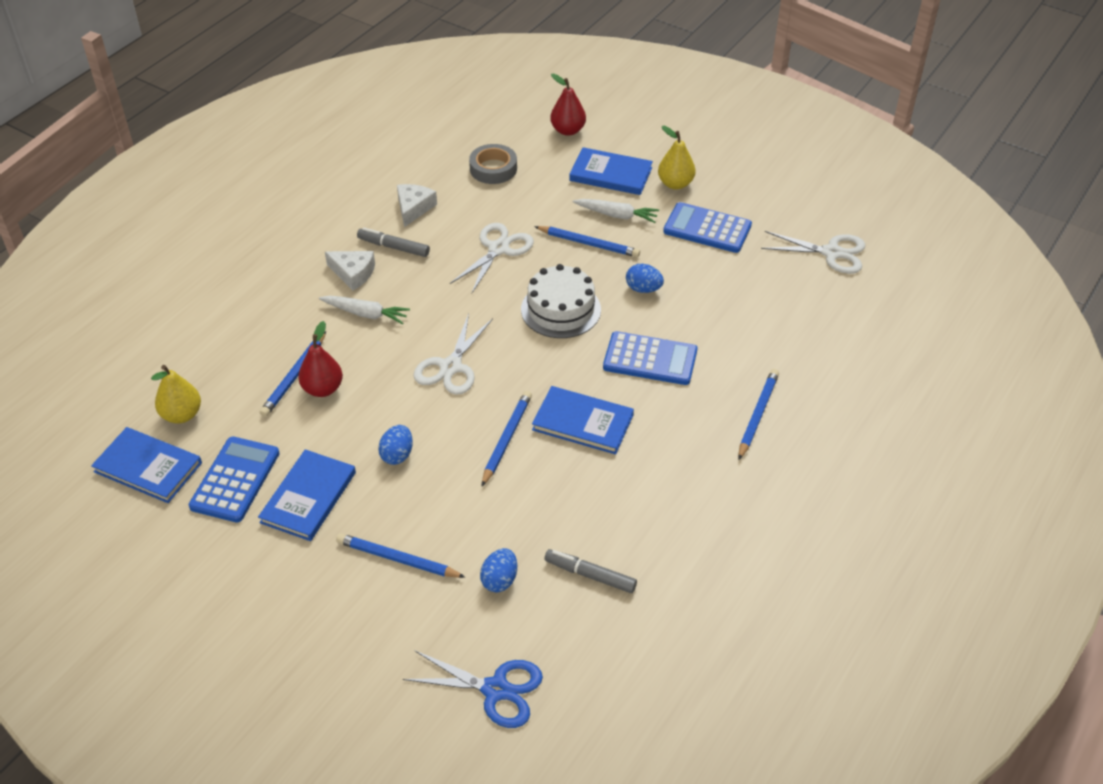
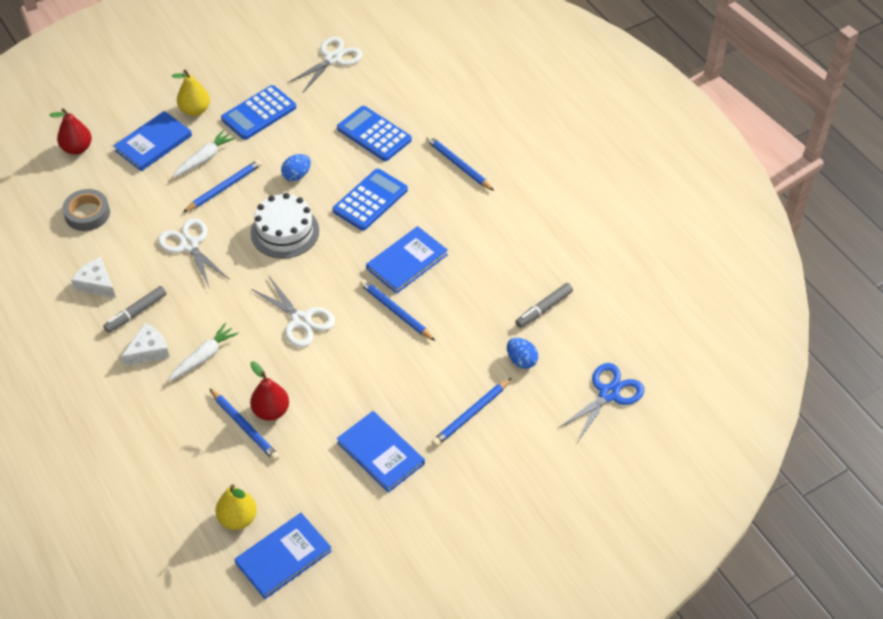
camera: 65 degrees left, 5 degrees up
blue calculator [189,436,280,523] -> blue calculator moved to [337,106,412,161]
blue egg [378,425,413,465] -> none

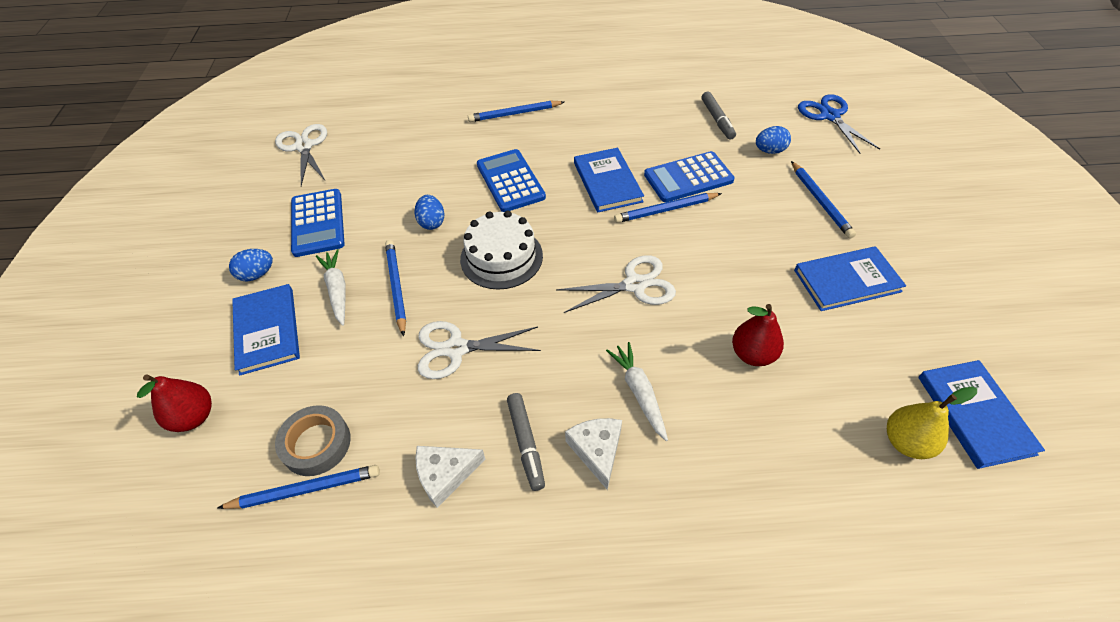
camera: 60 degrees left, 0 degrees up
yellow pear [172,70,210,116] -> blue egg [229,249,273,282]
blue pencil [209,388,280,461] -> blue pencil moved to [217,465,380,509]
blue calculator [337,106,412,161] -> blue calculator moved to [644,151,735,202]

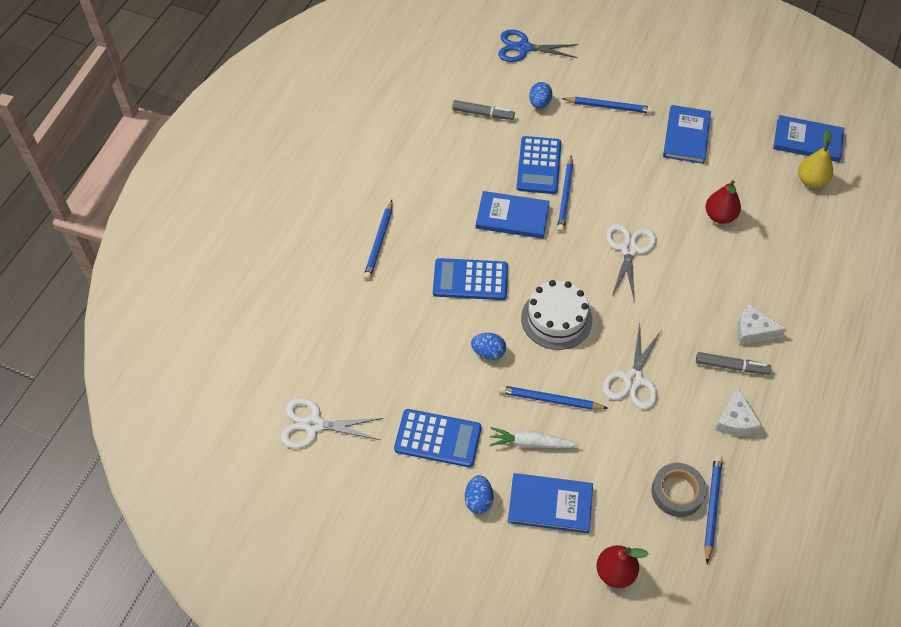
camera: 65 degrees left, 5 degrees up
white carrot [606,342,668,441] -> none

